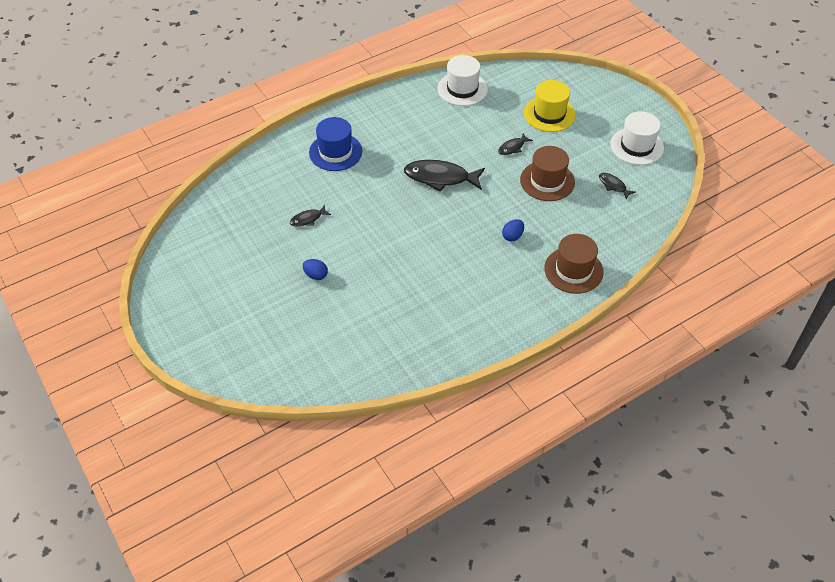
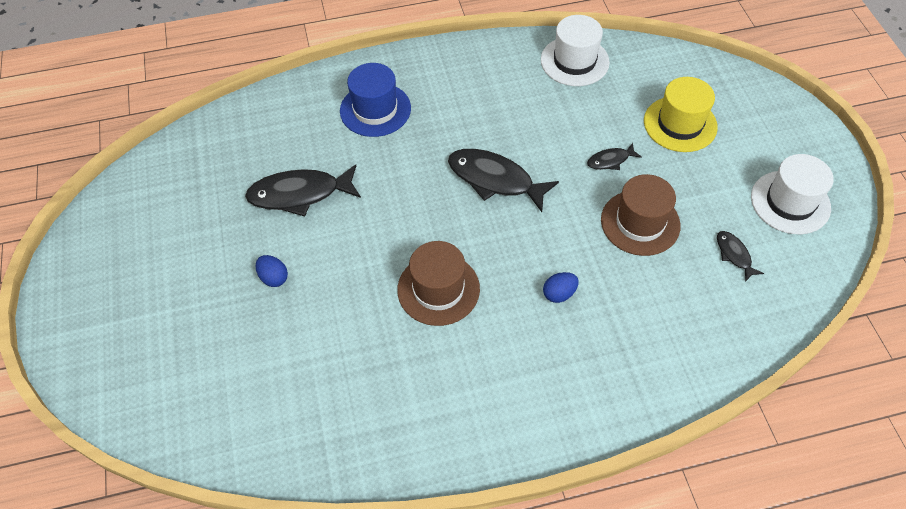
camera: 20 degrees right, 5 degrees up
black fish [290,205,331,226] -> black fish [245,165,361,216], size x2.00
brown hat [544,234,604,294] -> brown hat moved to [397,241,480,326]

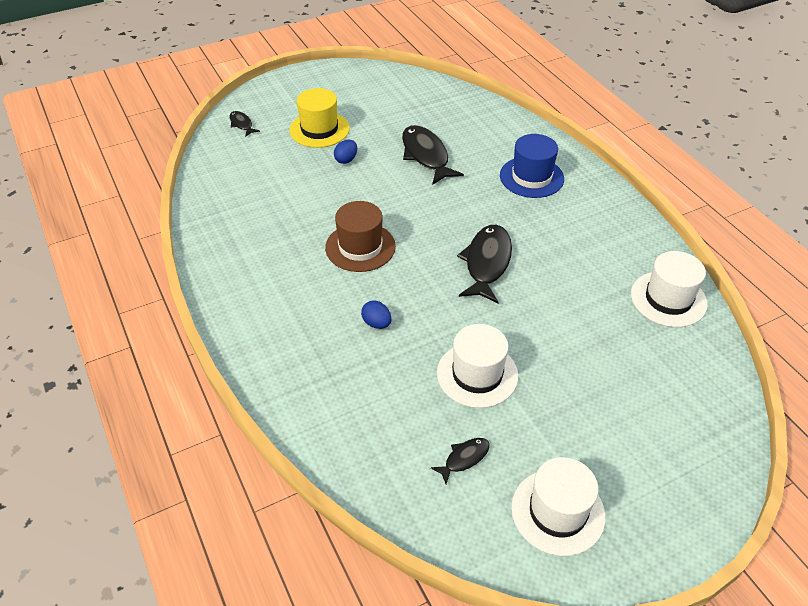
camera: 75 degrees right, 10 degrees down
black fish [587,143,642,170] -> black fish moved to [229,111,260,137]
brown hat [601,174,681,256] -> white hat [437,324,518,408]
yellow hat [644,77,718,152] -> yellow hat moved to [289,88,350,148]

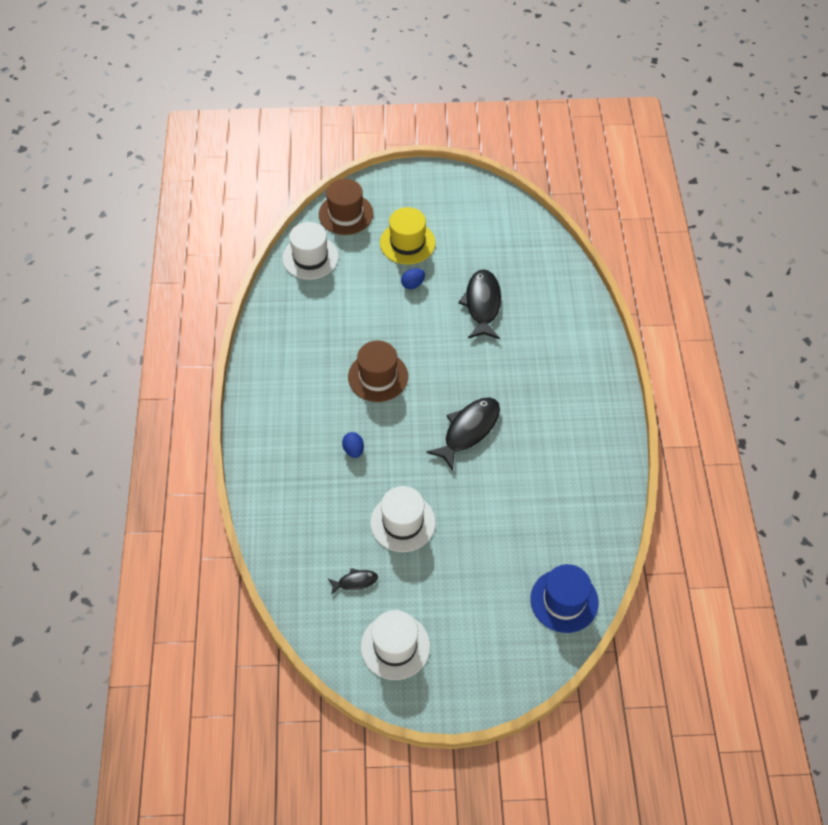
camera: 25 degrees right, 10 degrees up
black fish [229,111,260,137] -> brown hat [319,179,373,235]
blue hat [500,134,564,198] -> blue hat moved to [530,564,599,633]
white hat [631,251,708,327] -> white hat moved to [282,222,339,279]

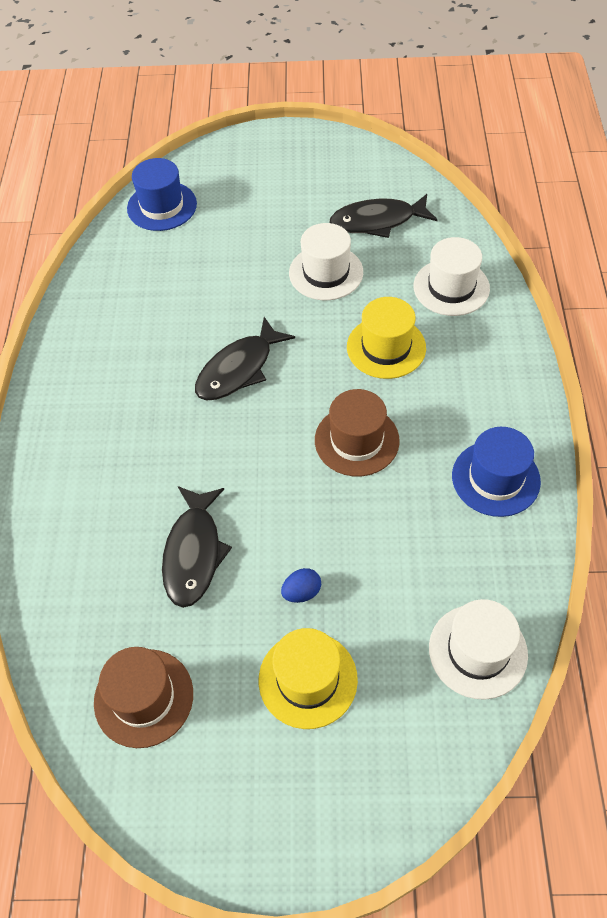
camera: 175 degrees left, 0 degrees up
brown hat [319,179,373,235] -> brown hat moved to [94,647,193,748]
black fish [328,568,378,595] -> black fish [329,194,438,238], size x2.00
blue egg [342,432,364,458] -> yellow hat [347,297,426,379]
white hat [361,610,430,680] -> white hat moved to [414,237,490,316]
none -> blue hat [452,427,541,517]

